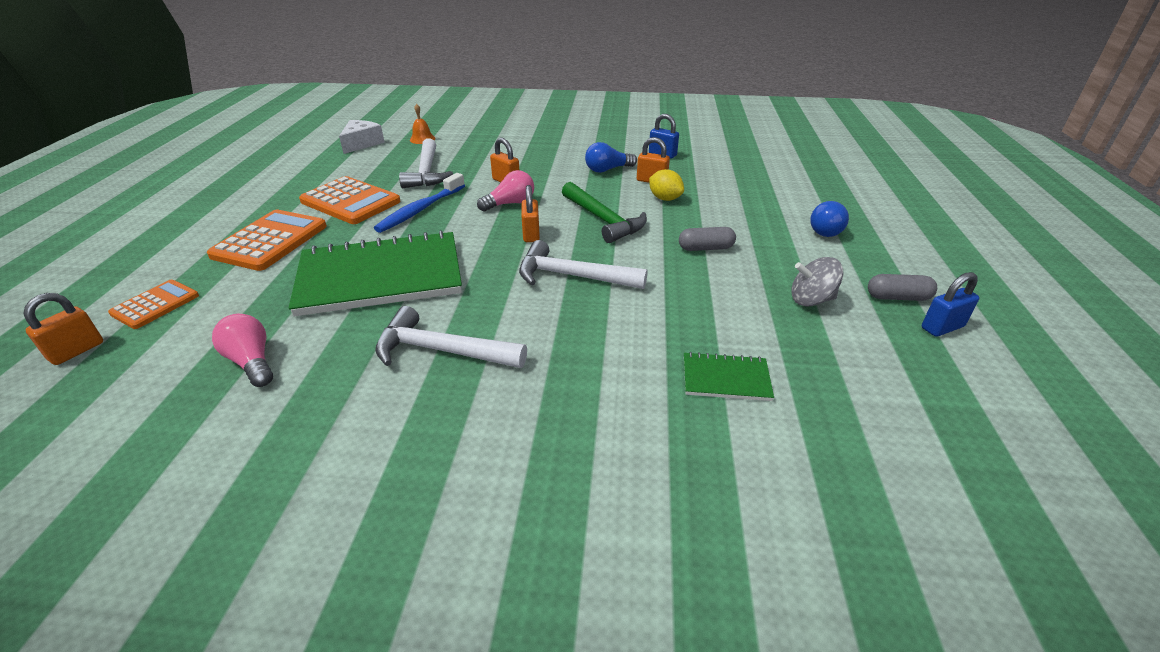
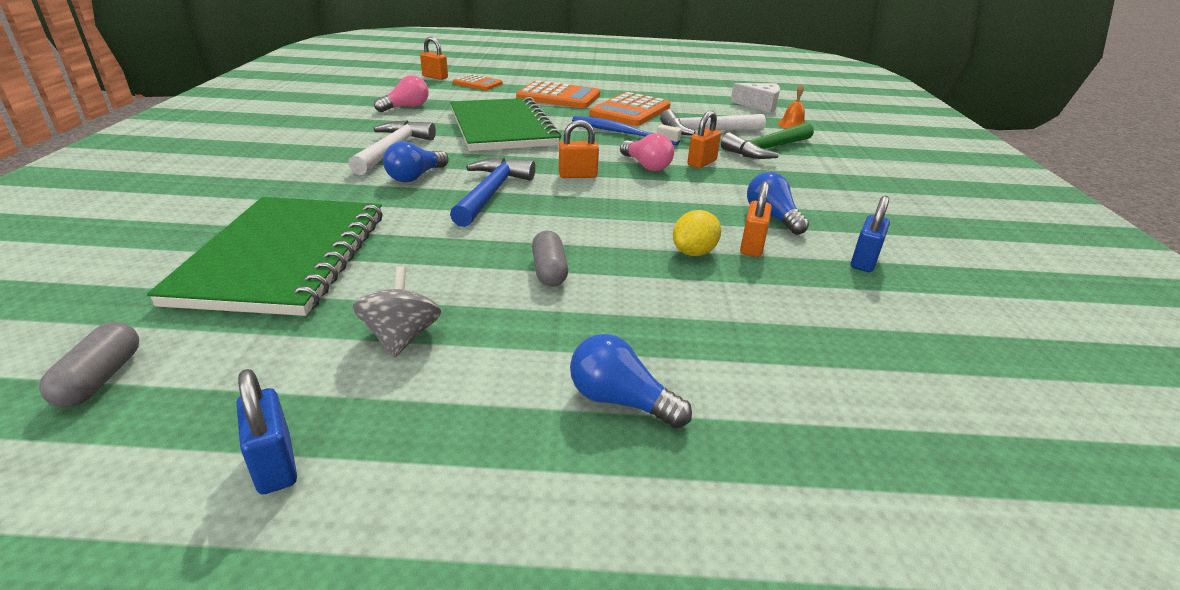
camera: 85 degrees right, 5 degrees down
white hammer [519,240,647,289] -> blue hammer [450,158,535,227]
green hammer [562,182,647,243] -> green hammer moved to [721,122,814,159]
green notebook [684,352,774,401] -> green notebook [147,197,383,316], size x2.30
grey capsule [868,274,937,301] -> grey capsule moved to [39,322,139,407]
none -> blue light bulb [383,141,449,182]

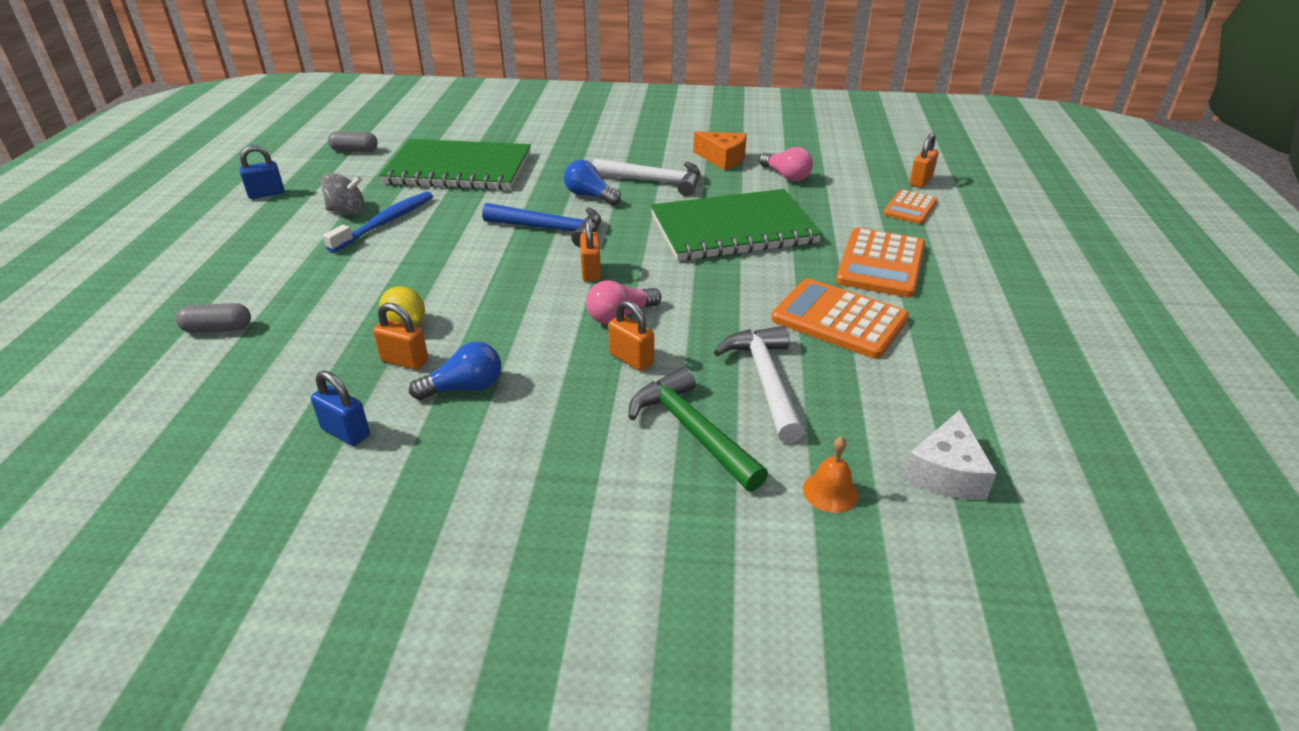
camera: 95 degrees right, 5 degrees up
grey capsule [532,230,568,287] -> grey capsule moved to [176,303,251,333]
blue light bulb [570,334,692,428] -> none
blue toothbrush [572,116,682,145] -> blue toothbrush moved to [323,191,433,253]
none -> orange cheese [693,131,747,170]

